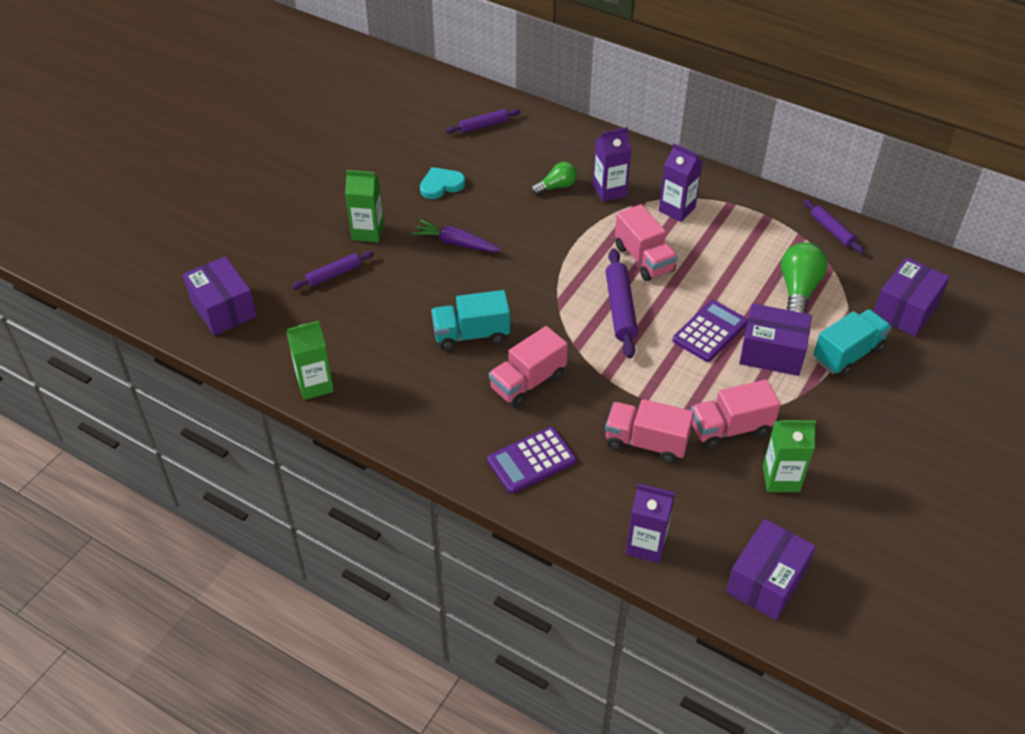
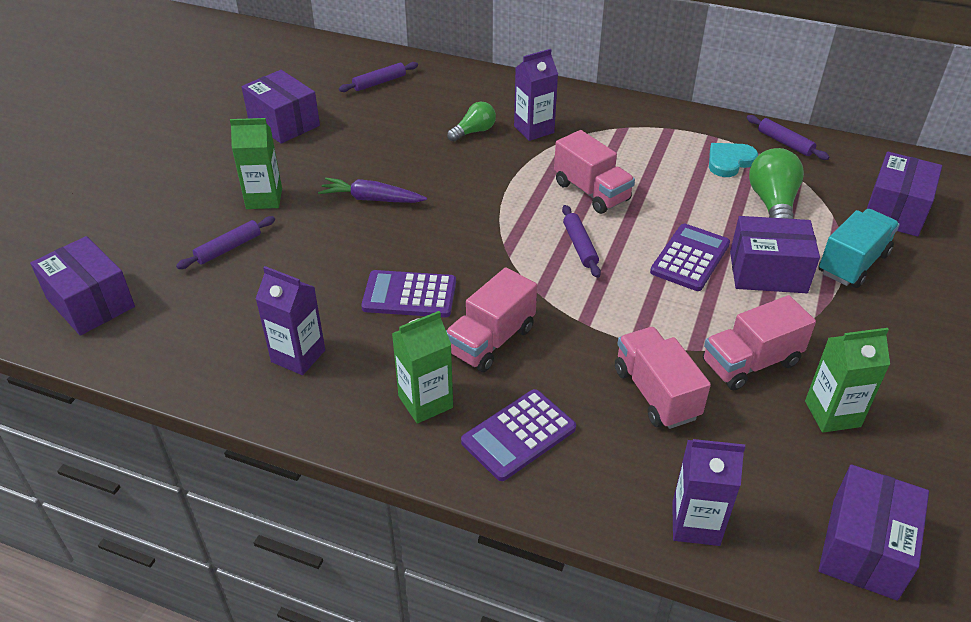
camera: 10 degrees left, 5 degrees down
green carton [287,321,334,400] -> green carton moved to [392,311,453,424]
turquoise heart [420,167,465,199] -> turquoise heart moved to [709,143,758,177]
turquoise truck [431,290,510,351] -> purple calculator [361,270,456,317]
pink truck [605,399,694,464] -> pink truck turned 60 degrees clockwise [615,327,711,429]
purple rolling pin [606,248,638,358] -> purple rolling pin [562,205,601,278], size x0.64
purple carton [659,143,703,222] -> purple carton moved to [256,266,325,375]
none -> purple box [242,70,320,144]

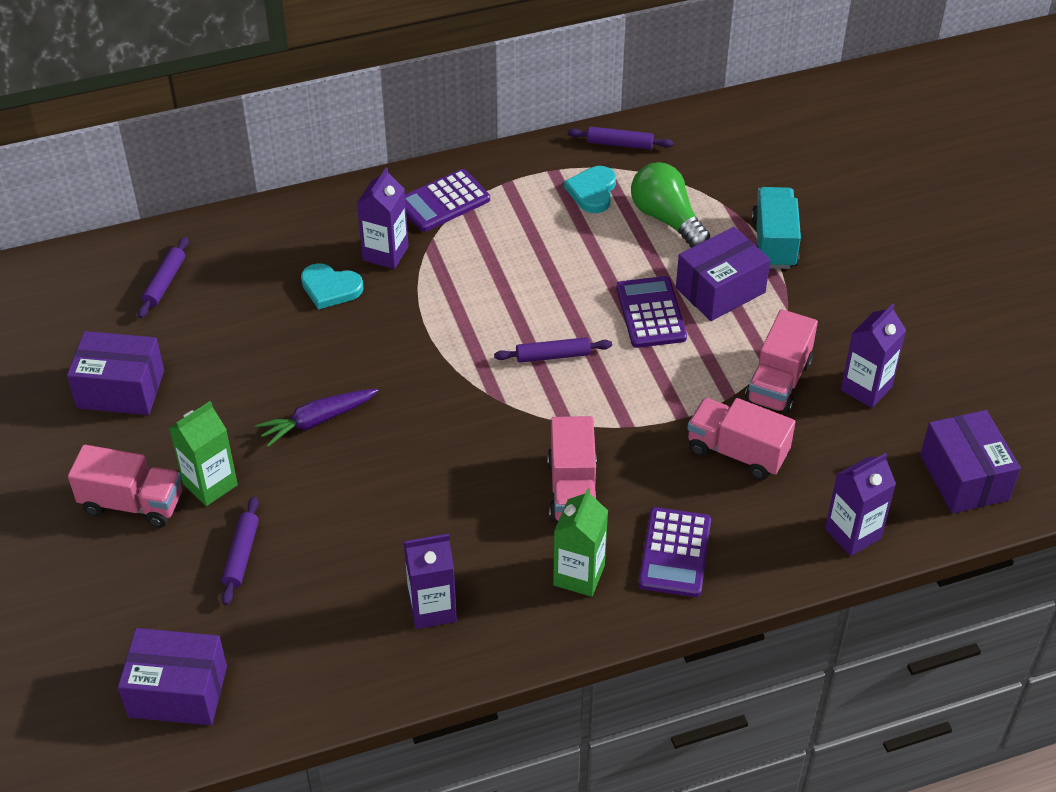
camera: 40 degrees left, 5 degrees up
purple calculator [361,270,456,317] -> purple calculator moved to [405,169,490,232]
green light bulb [447,102,496,142] -> turquoise heart [301,263,364,310]
pink truck [554,130,635,214] -> pink truck moved to [68,445,182,528]
purple rolling pin [562,205,601,278] -> purple rolling pin turned 45 degrees counterclockwise [494,337,612,363]
green carton [805,328,890,433] -> purple carton [841,304,906,408]
purple box [867,152,942,237] -> none

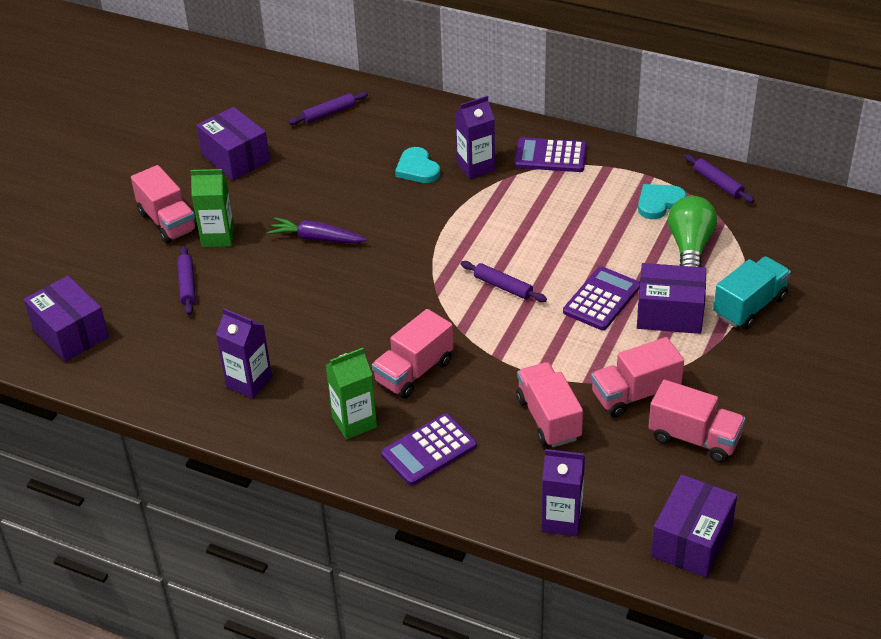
camera: 45 degrees right, 5 degrees down
purple rolling pin [221,496,259,605] -> purple rolling pin turned 60 degrees counterclockwise [177,246,196,315]
purple carton [841,304,906,408] -> pink truck [649,380,746,463]

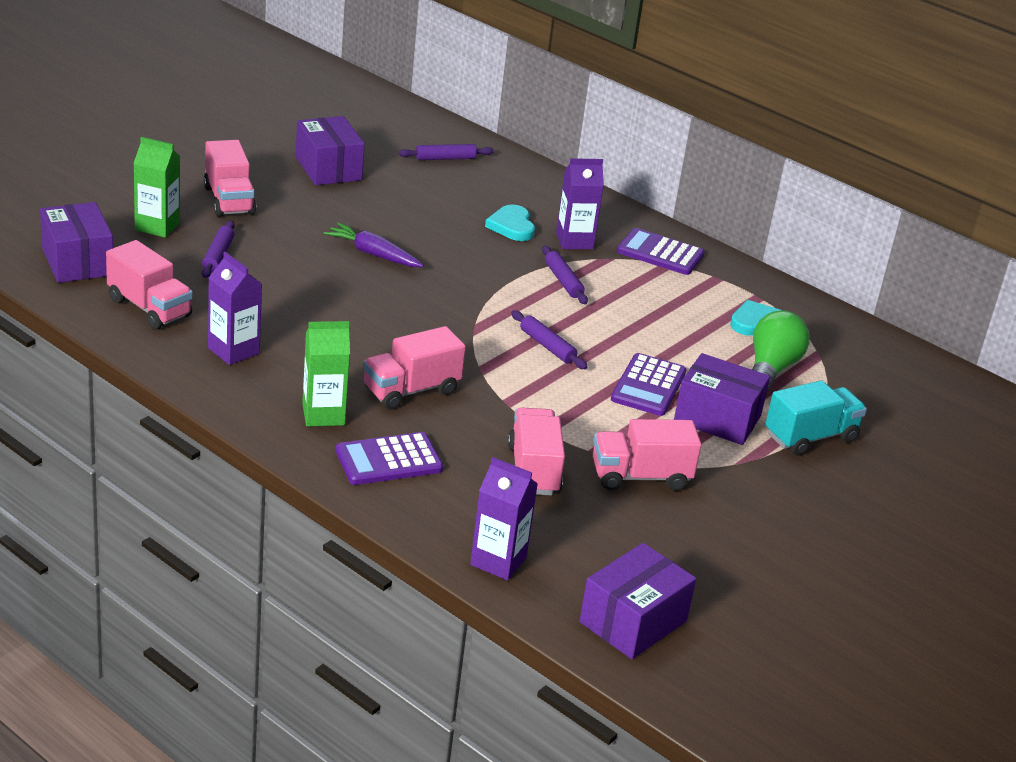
camera: 10 degrees right, 10 degrees down
green carton [190,169,234,247] -> green carton moved to [133,137,180,238]
purple calculator [563,266,640,330] -> purple calculator turned 150 degrees clockwise [611,353,687,416]
pink truck [649,380,746,463] -> pink truck moved to [106,240,193,329]
purple rolling pin [684,154,754,203] -> purple rolling pin moved to [542,245,588,304]

